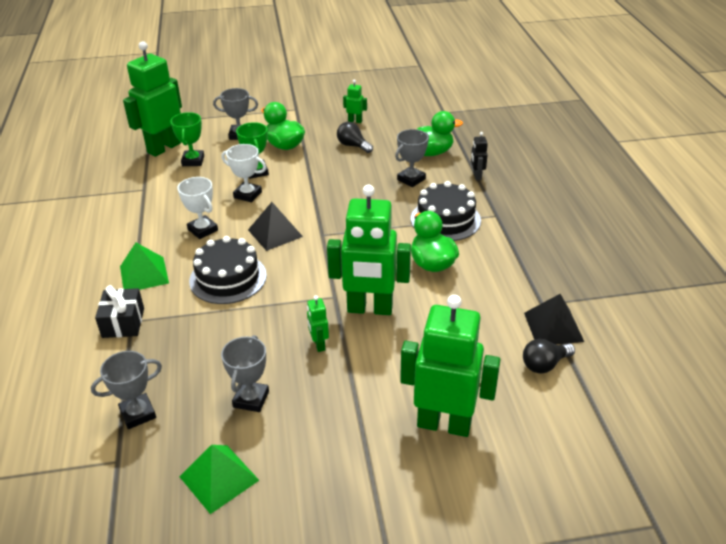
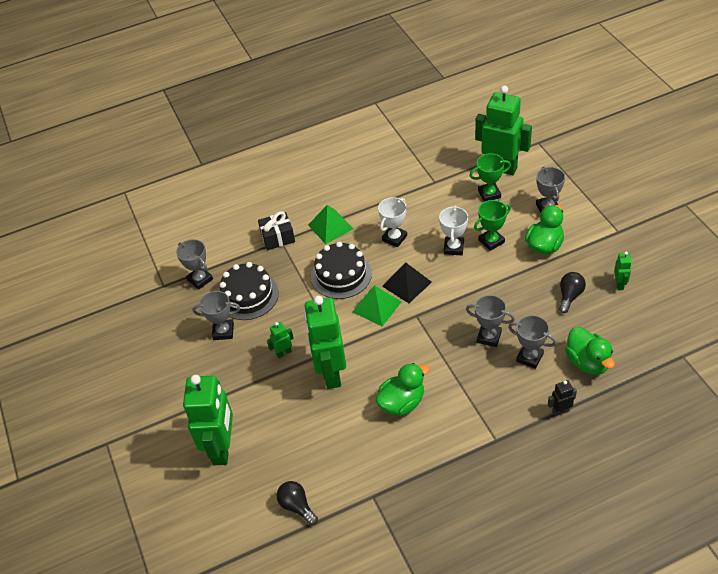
camera: 80 degrees right, 10 degrees up
green pyramid [179,445,259,514] -> green pyramid moved to [353,285,401,326]
black cake [411,181,481,241] -> black cake moved to [220,262,279,320]
black pyramid [524,294,584,344] -> none
none -> grey trophy [466,295,515,347]

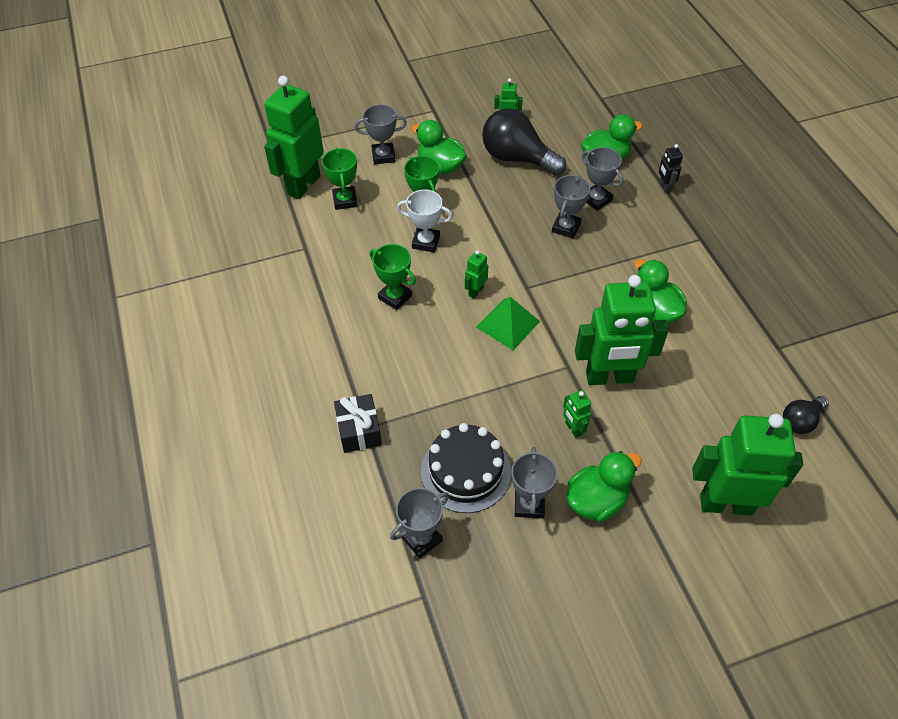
camera: 90 degrees left, 5 degrees up
green pyramid [308,205,353,244] -> none
black cake [311,241,372,299] -> none
white trophy [378,197,407,247] -> green trophy [370,244,416,310]
black pyramid [382,262,432,303] -> green robot [465,250,488,299]
grey trophy [508,315,556,369] -> grey trophy turned 75 degrees counterclockwise [582,147,624,211]
black light bulb [559,272,586,313] -> black light bulb [482,108,566,176], size x1.88
none -> green duck [567,451,642,522]

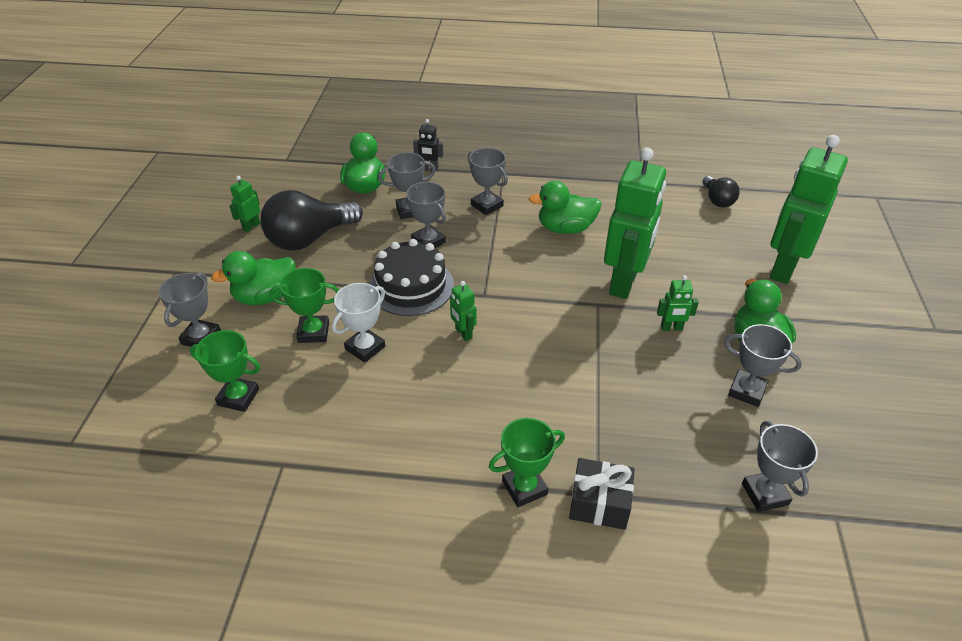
camera: 65 degrees left, 10 degrees down
green robot [264,76,324,199] -> none
green trophy [370,244,416,310] -> green trophy moved to [489,418,565,507]
black cake [421,423,511,513] -> black cake moved to [369,239,454,316]
green pyramid [476,297,540,350] -> none
none -> grey trophy [468,148,508,215]

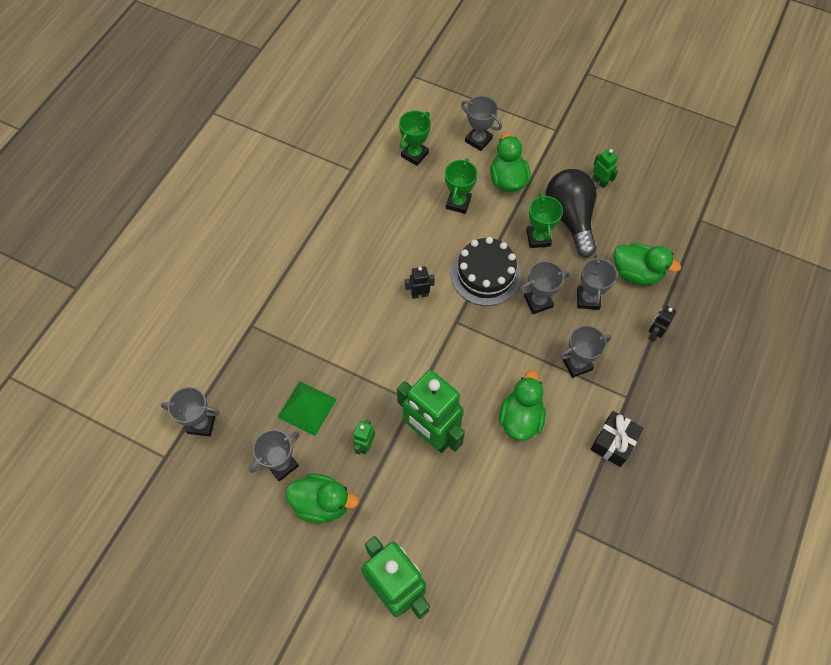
camera: 110 degrees right, 20 degrees up
white trophy [332,283,385,363] -> none
green robot [450,281,477,341] -> black robot [405,267,435,299]
green trophy [489,418,565,507] -> green trophy moved to [526,193,563,248]
black gift [569,458,635,530] -> black gift moved to [590,411,644,467]
black light bulb [702,176,740,207] -> none
none -> green pyramid [278,381,337,436]

